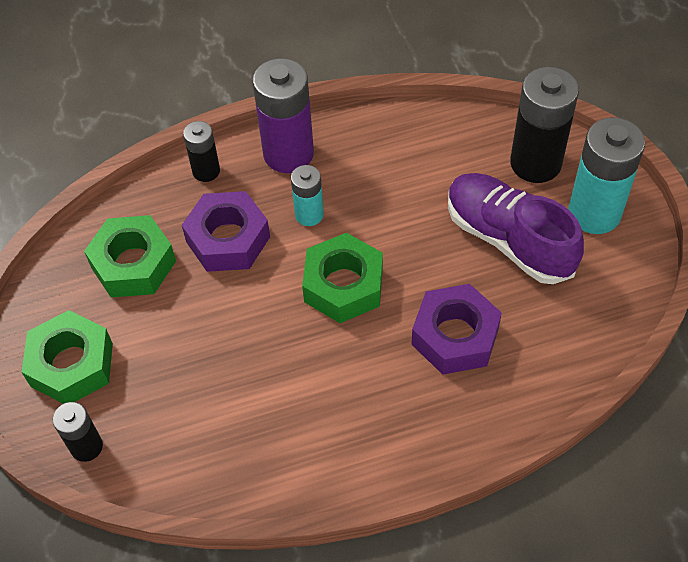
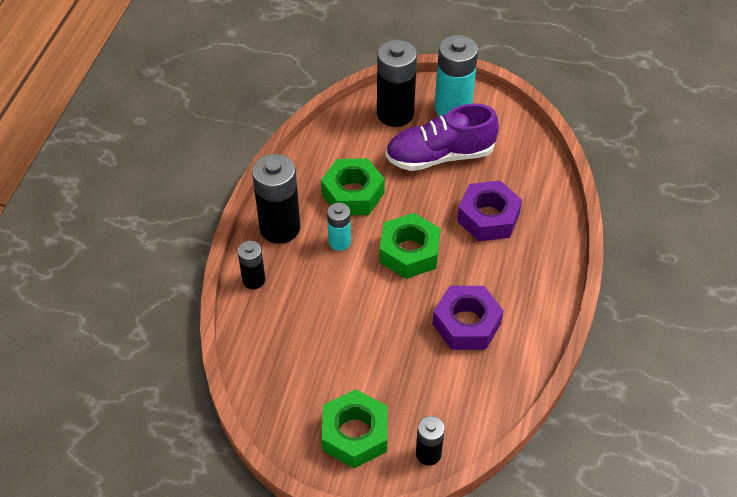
camera: 60 degrees left, 5 degrees down
green nut [84,215,176,297] -> green nut moved to [321,158,385,215]
purple nut [182,191,270,272] -> purple nut moved to [433,286,504,350]
purple battery [253,58,314,173] -> black battery [252,154,300,244]

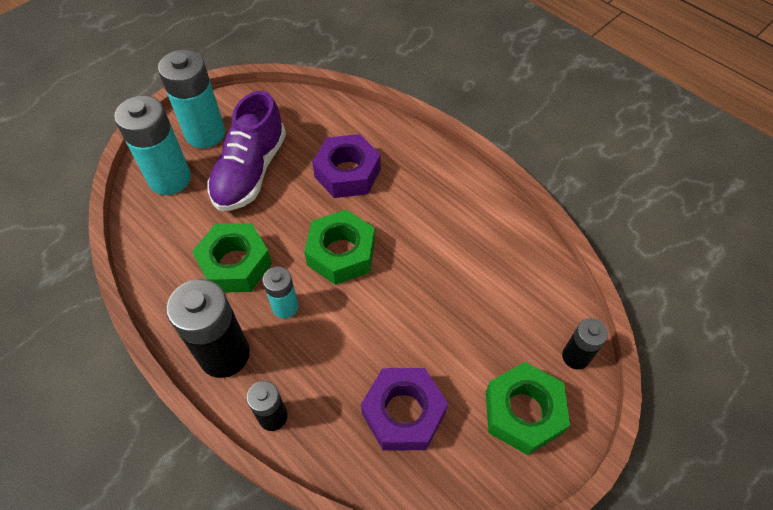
camera: 60 degrees left, 5 degrees up
black battery [377,40,417,127] -> turquoise battery [114,95,191,195]
purple nut [433,286,504,350] -> purple nut moved to [361,368,448,451]

